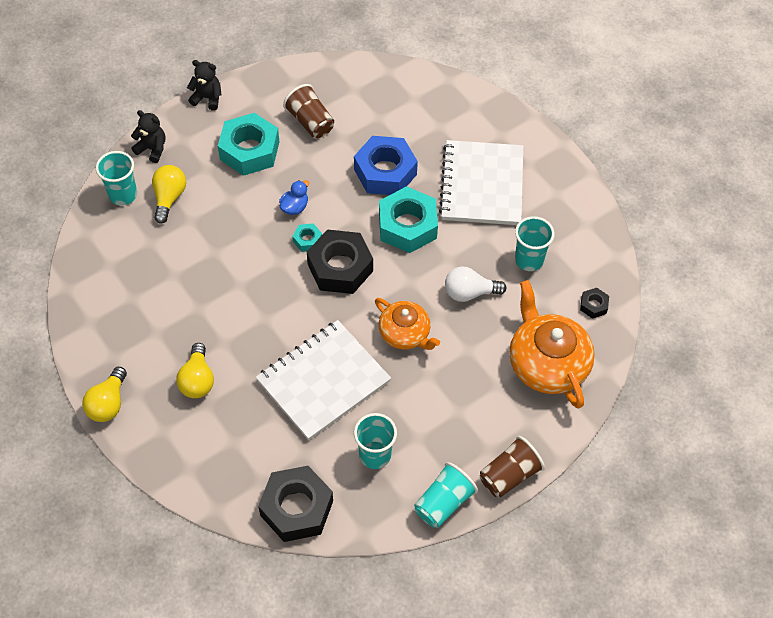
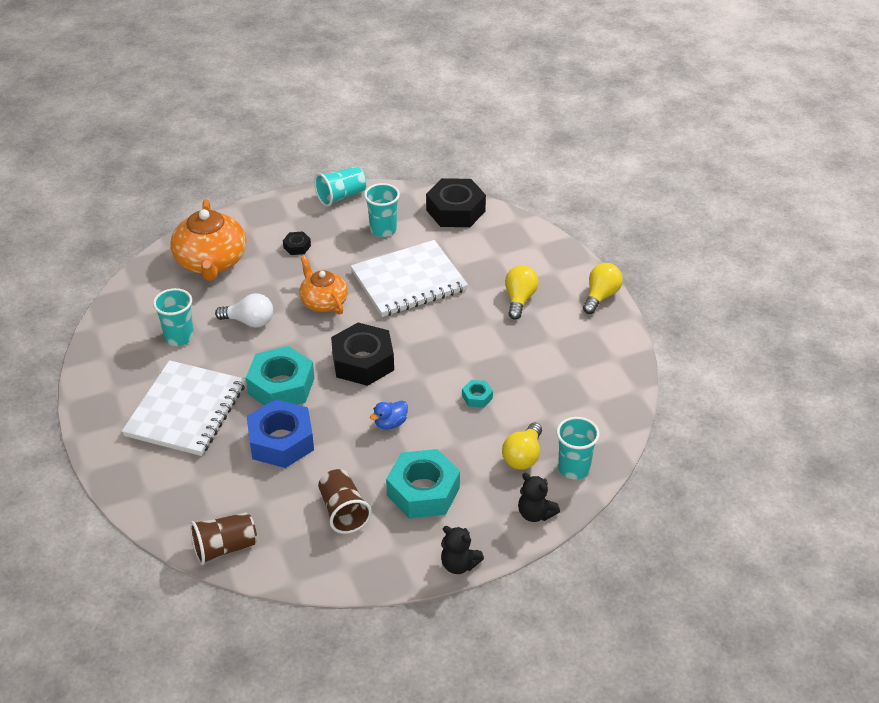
camera: 165 degrees left, 15 degrees down
turquoise nut [292,223,322,252] -> turquoise nut moved to [462,380,493,408]
brown cup [480,436,545,498] -> brown cup moved to [190,512,257,565]
black nut [580,288,609,319] -> black nut moved to [283,231,311,255]

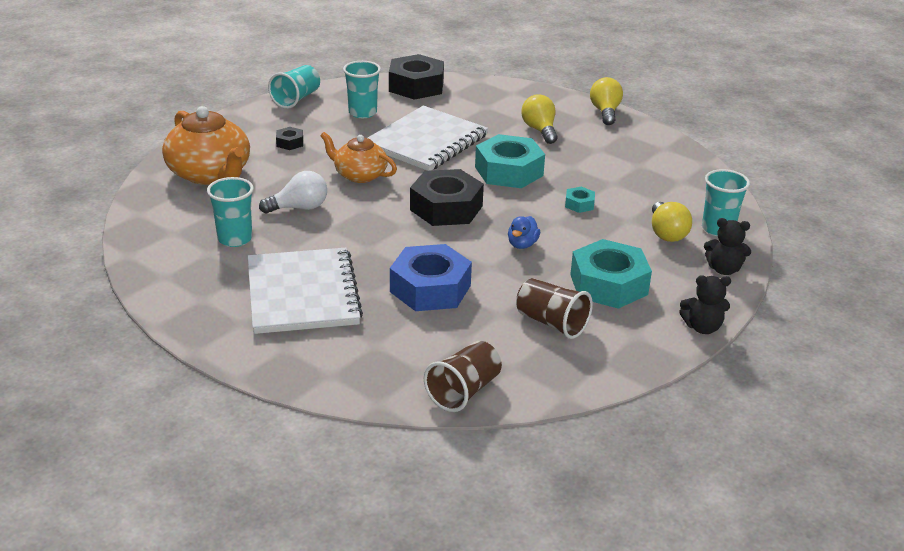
camera: 30 degrees left, 10 degrees down
turquoise nut [246,346,314,406] -> turquoise nut moved to [475,134,545,188]

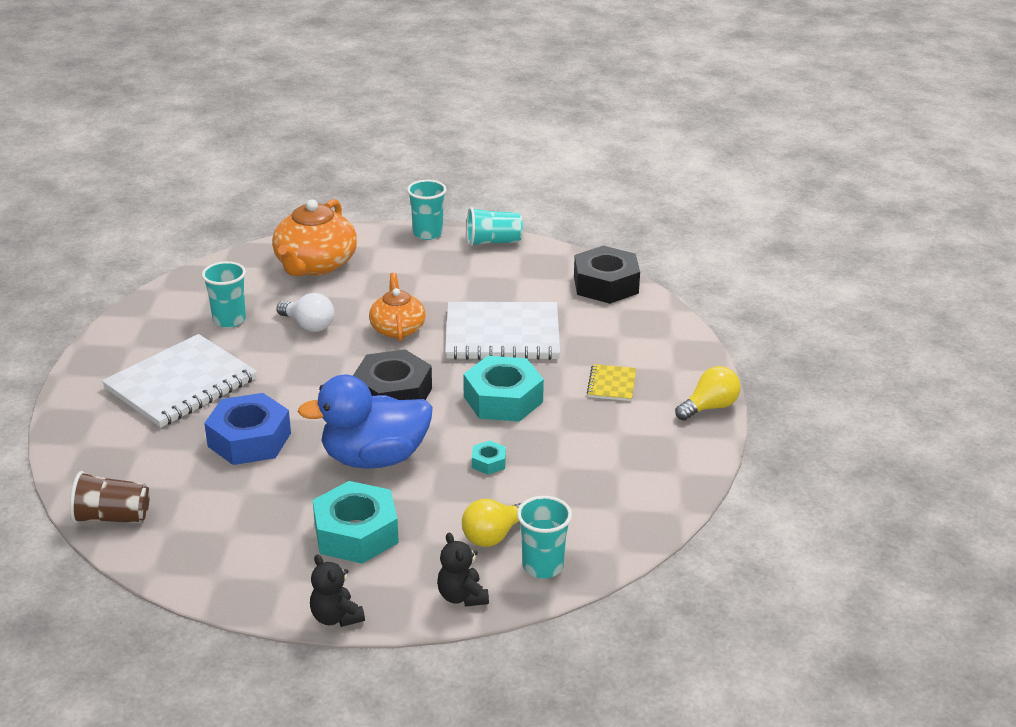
camera: 55 degrees right, 0 degrees up
black nut [276,127,303,150] -> none
turquoise cup [343,61,381,118] -> turquoise cup moved to [407,180,447,240]
blue duck [508,216,540,249] -> blue duck [298,375,433,469], size x2.48
brown cup [516,278,593,339] -> none
yellow light bulb [521,94,558,144] -> yellow notebook [587,364,636,401]

